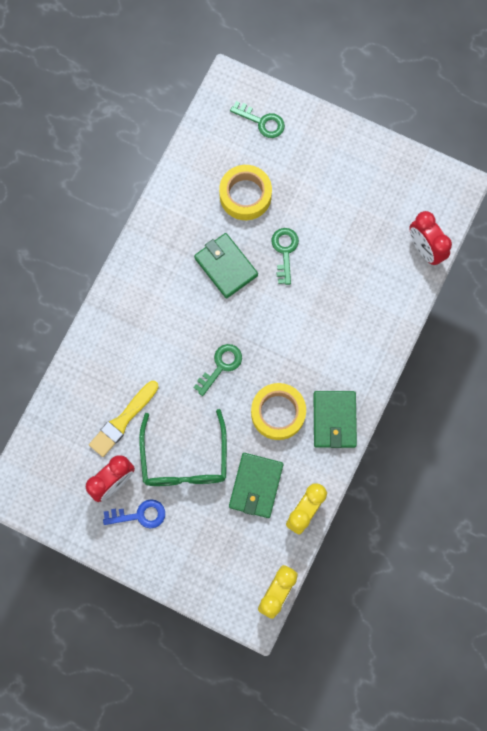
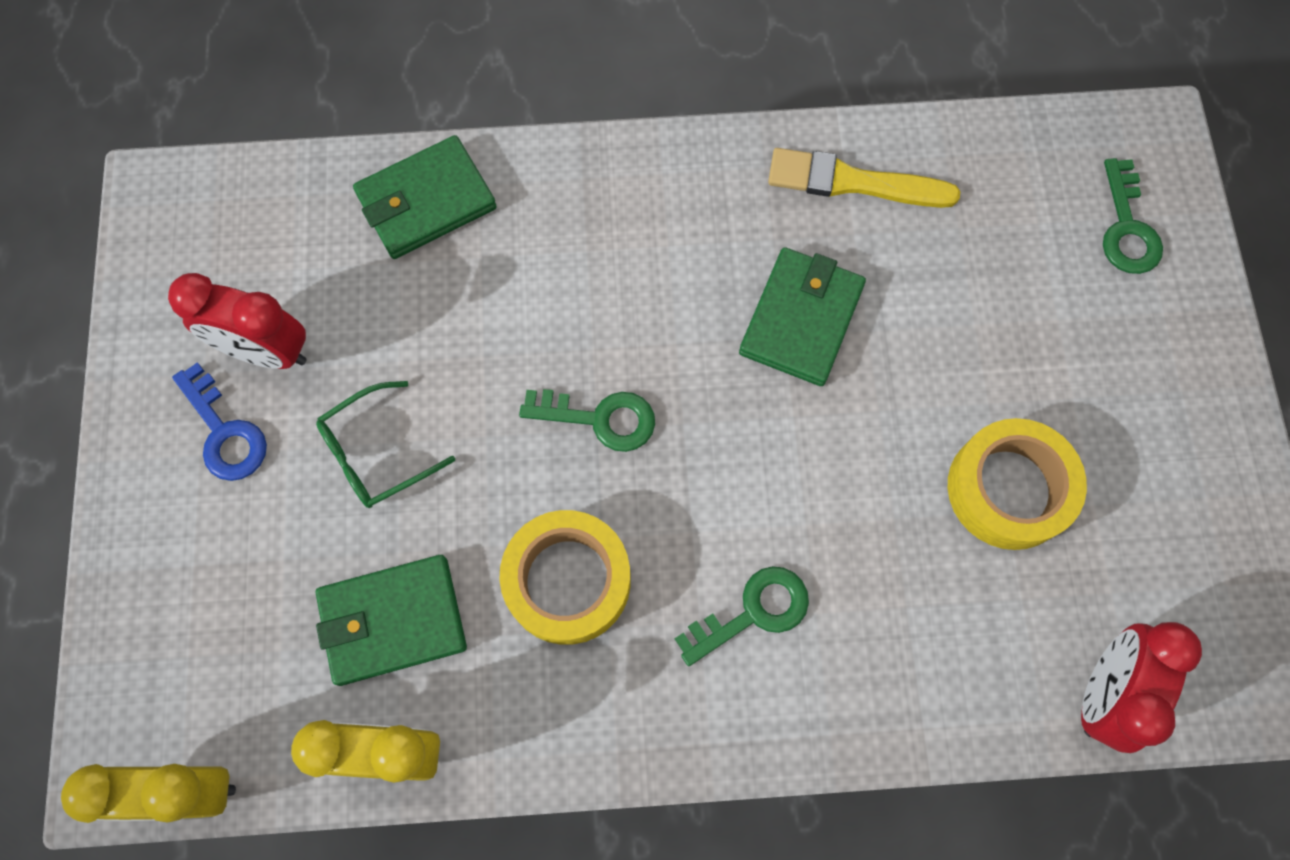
camera: 60 degrees right, 5 degrees down
yellow brush [89,381,159,457] -> yellow brush moved to [768,148,961,208]
green glasses [139,409,227,486] -> green glasses [316,381,455,508], size x0.59
yellow tape [219,165,272,220] -> yellow tape moved to [948,418,1087,550]
green key [271,228,299,285] -> green key moved to [675,566,809,666]
green wallet [314,391,357,448] -> green wallet moved to [353,135,497,259]

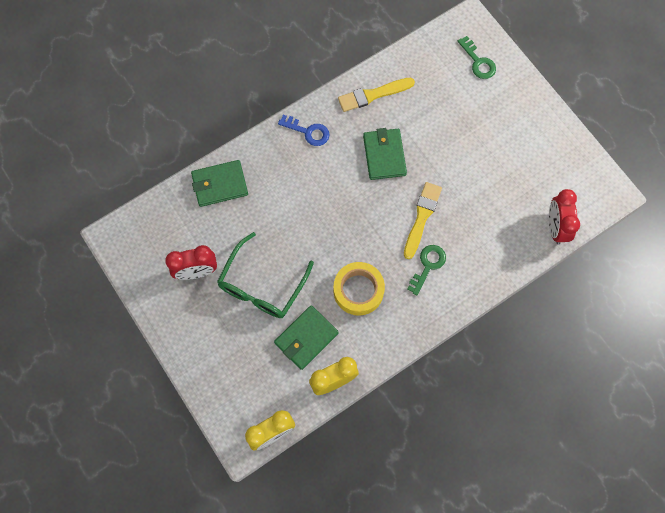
camera: 30 degrees left, 0 degrees up
blue key [172,363,267,481] -> blue key moved to [278,115,329,146]
green glasses [316,381,455,508] -> green glasses [217,232,314,318], size x1.70
green wallet [353,135,497,259] -> green wallet turned 45 degrees clockwise [191,160,248,207]
green key [519,389,655,452] -> none
yellow tape [948,418,1087,550] -> none
none -> yellow brush [404,182,442,259]

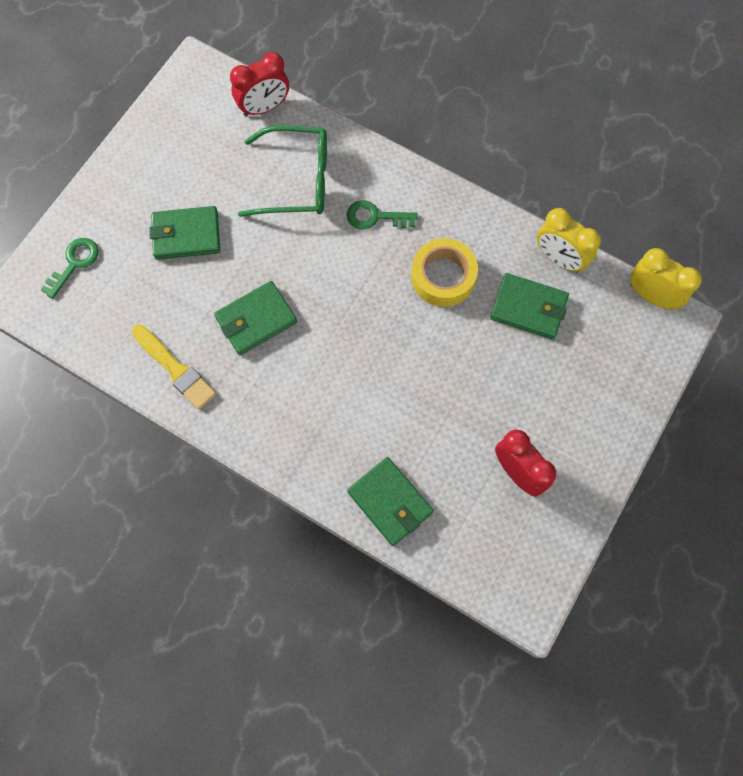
camera: 115 degrees left, 0 degrees up
green glasses [217,232,314,318] -> green glasses moved to [238,125,327,217]
blue key [278,115,329,146] -> none
yellow brush [404,182,442,259] -> none
none -> green wallet [149,206,220,260]

